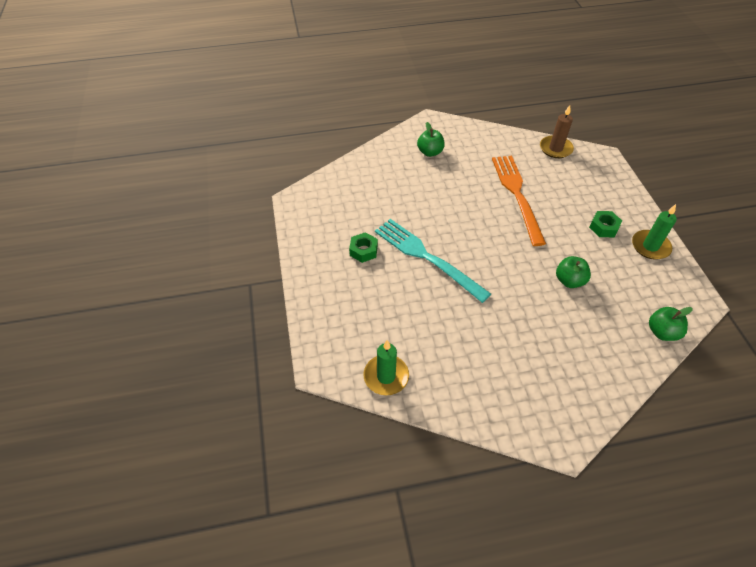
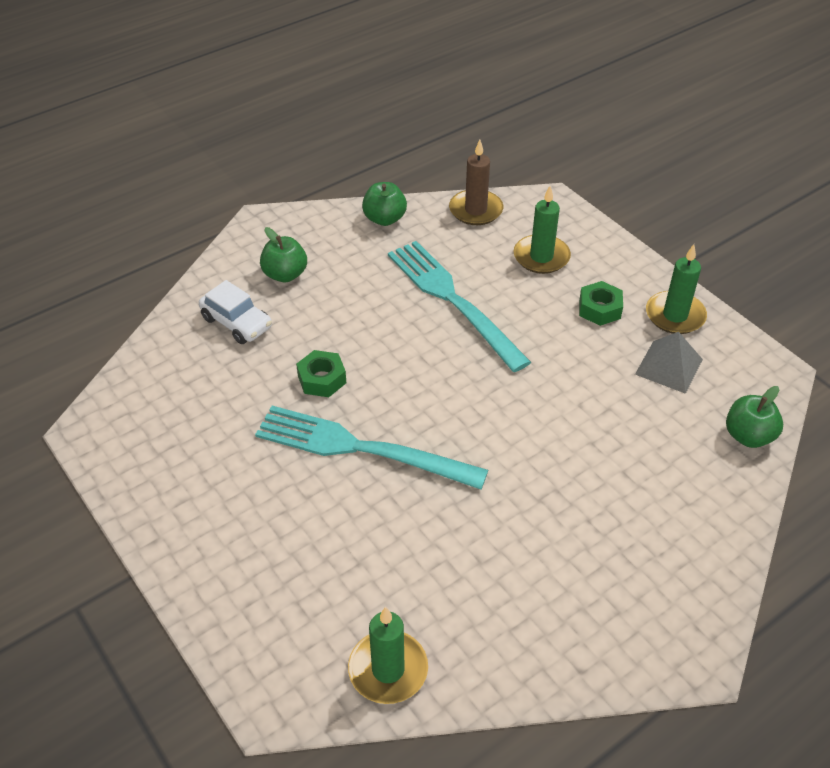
camera: 25 degrees left, 5 degrees down
green nut [349,232,378,263] -> green nut moved to [296,350,346,397]
orange fork [492,156,546,246] -> turquoise fork [388,241,531,372]
green apple [556,256,591,288] -> green apple moved to [362,182,407,226]
none -> white car [199,280,272,344]
none -> green candle [514,186,571,274]
none -> grey pyramid [635,332,703,394]

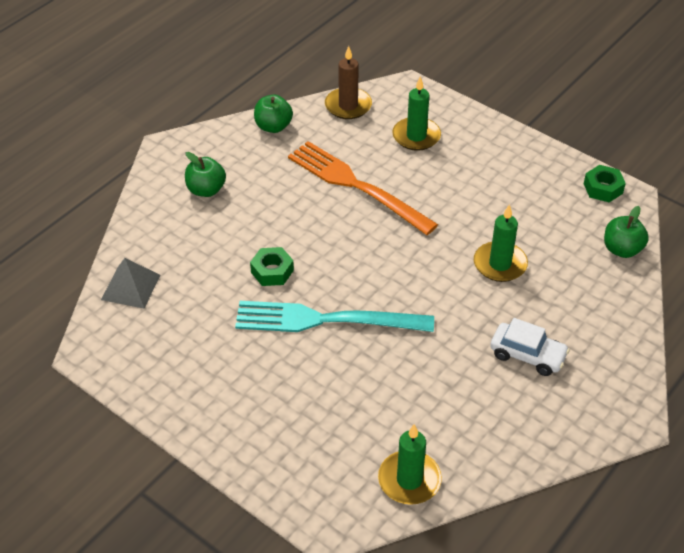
camera: 15 degrees left, 0 degrees up
white car [199,280,272,344] -> white car moved to [490,318,570,376]
turquoise fork [388,241,531,372] -> orange fork [288,141,438,235]
green nut [579,281,623,326] -> green nut moved to [584,165,626,203]
grey pyramid [635,332,703,394] -> grey pyramid moved to [101,258,160,308]
green candle [646,244,707,334] -> green candle moved to [474,204,528,282]

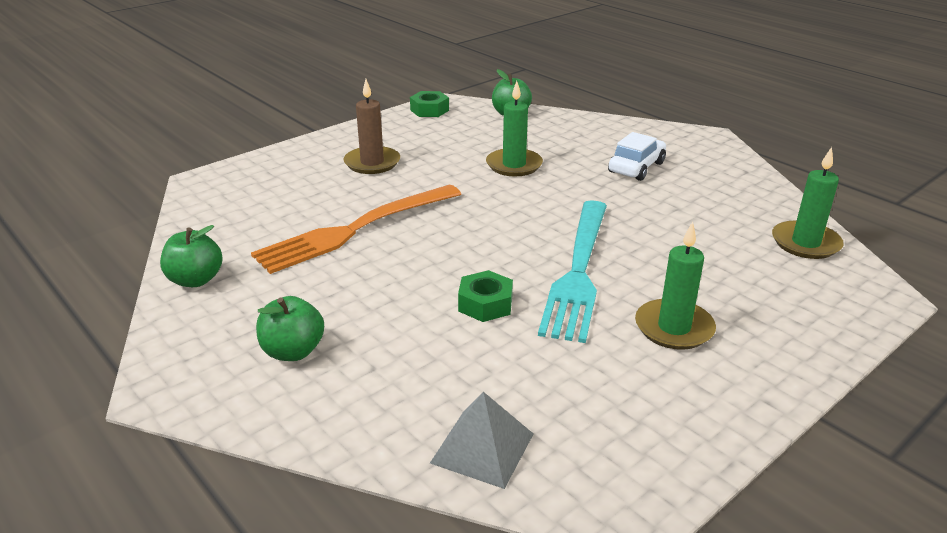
camera: 80 degrees left, 15 degrees down
brown candle [325,46,372,119] -> brown candle moved to [343,79,400,174]
green candle [392,76,441,151] -> green candle moved to [635,222,716,350]

